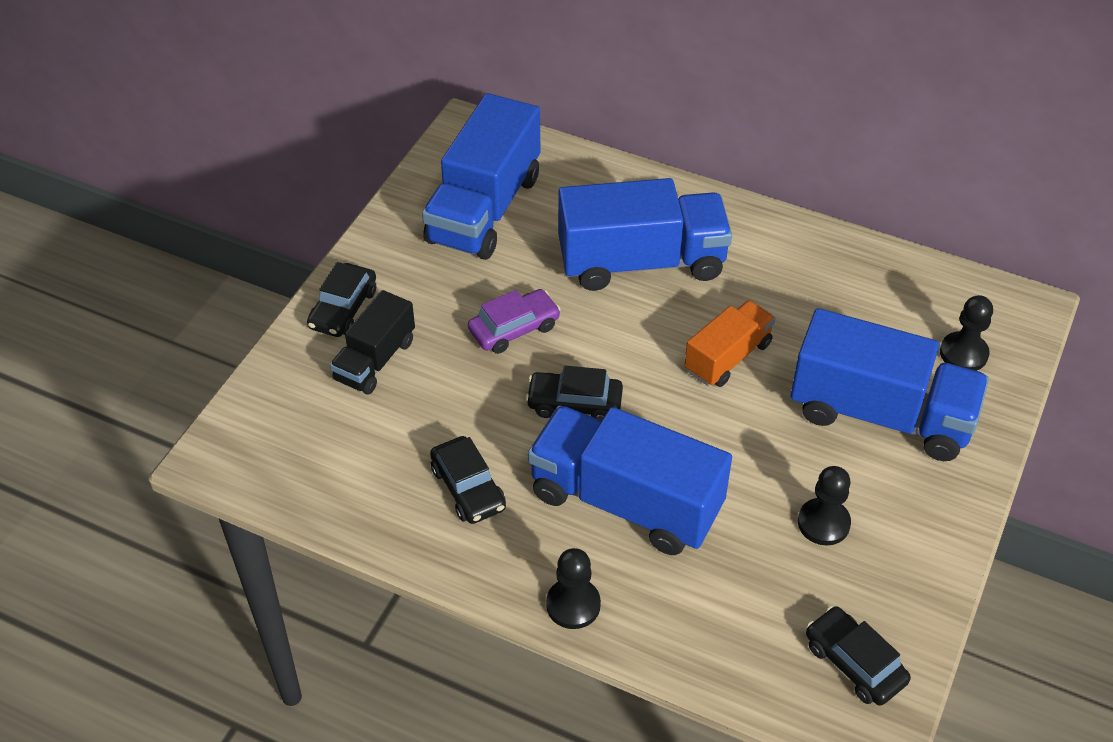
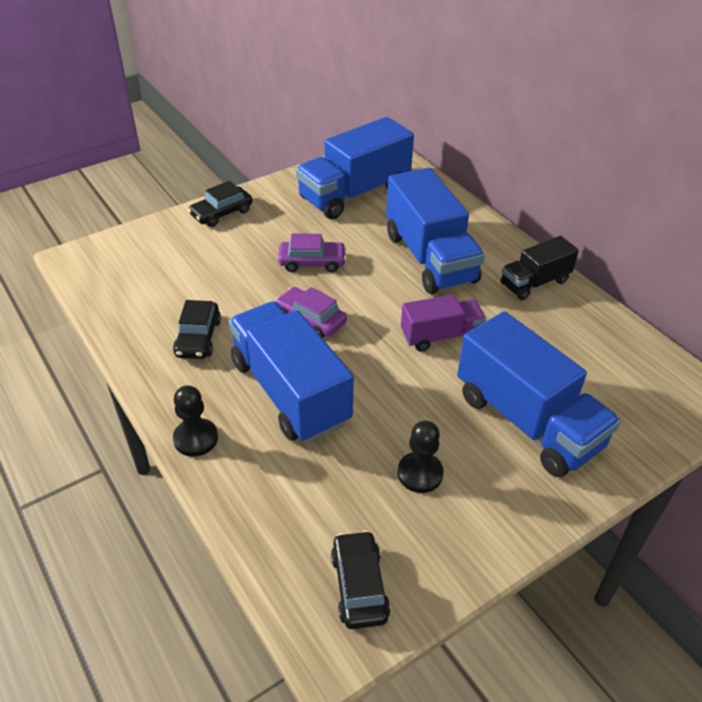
camera: 30 degrees right, 5 degrees down
black truck [330,290,415,395] -> black truck moved to [500,236,579,300]
black car [526,366,623,422] -> purple car [275,287,347,338]
blue truck [558,178,732,291] -> blue truck turned 45 degrees clockwise [386,168,485,294]
orange truck [685,300,775,387] -> purple truck [401,295,486,352]
black pawn [940,295,993,371] -> none

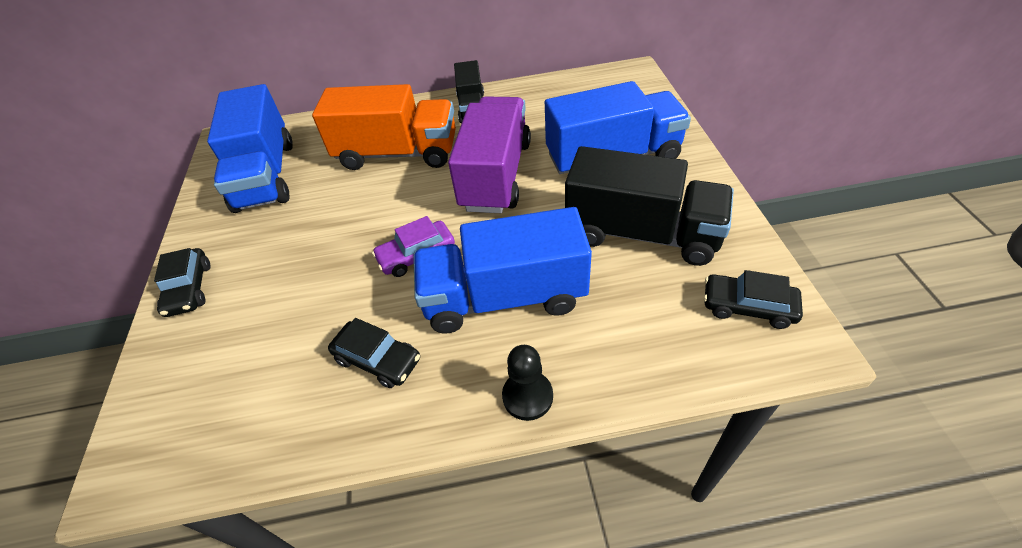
camera: 60 degrees left, 5 degrees up
purple car [278,234,347,272] -> none
blue truck [386,168,485,294] -> orange truck [312,84,456,170]
black pawn [398,421,444,493] -> black truck [565,146,734,266]
purple truck [401,295,486,352] -> purple truck [448,96,531,213], size x1.77

